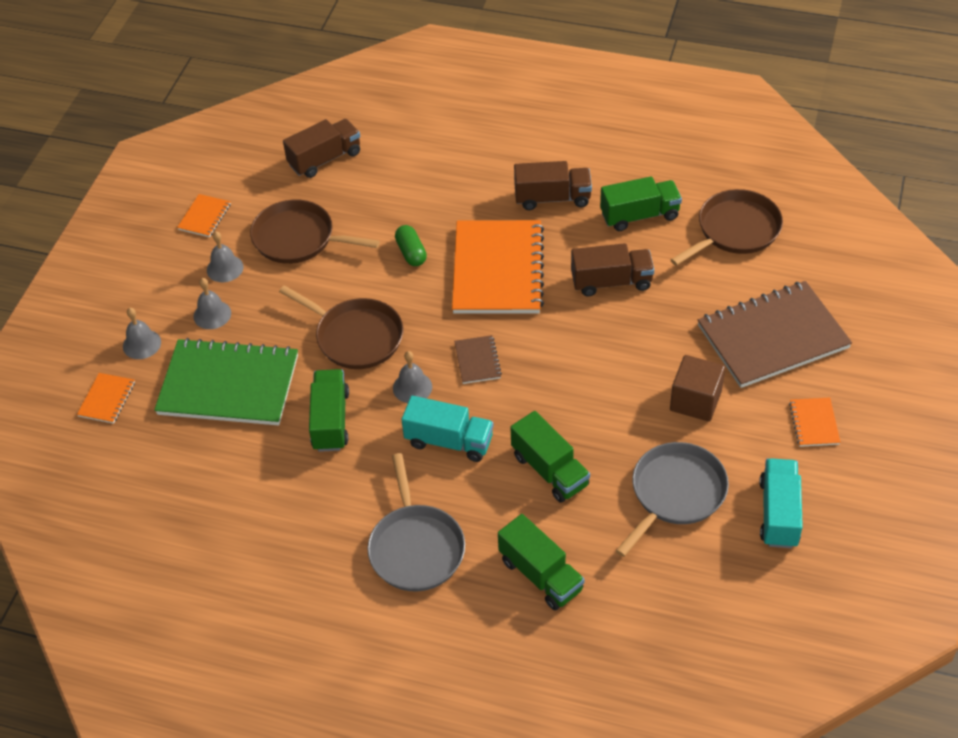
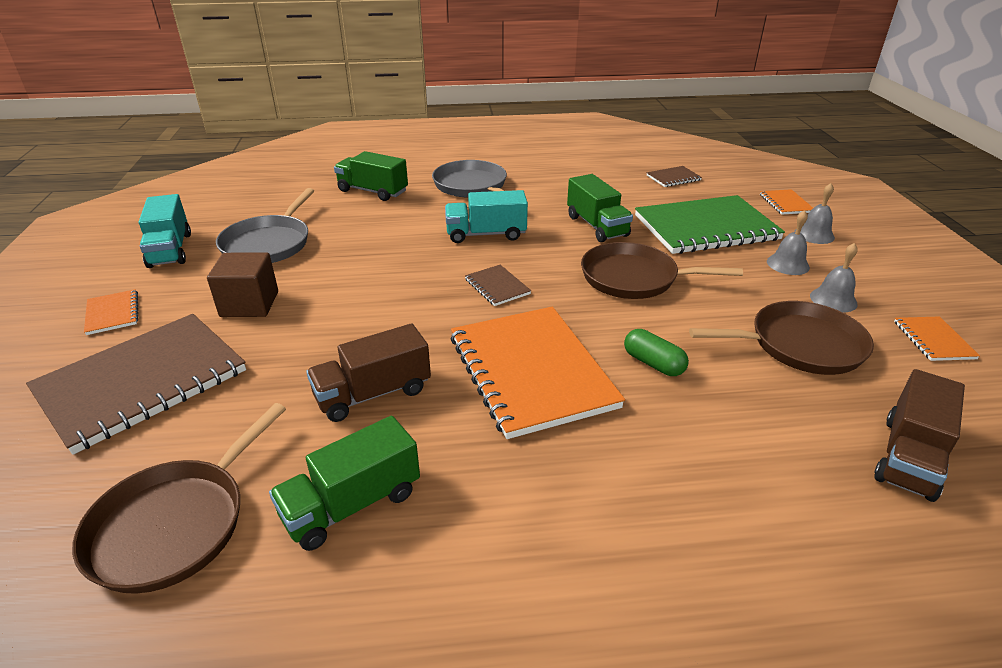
camera: 155 degrees right, 15 degrees down
grey bell [393,351,432,403] -> none
green truck [510,411,590,503] -> none
brown truck [514,161,592,210] -> none
none -> brown notebook [647,166,702,187]

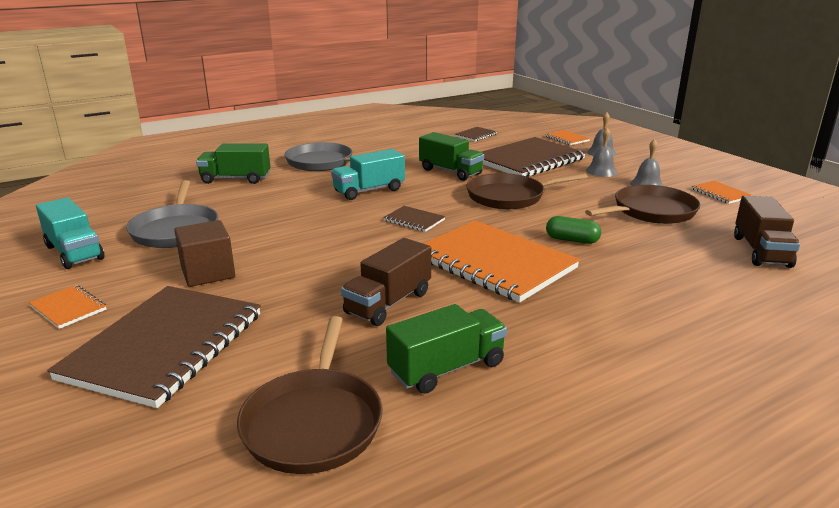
camera: 25 degrees left, 10 degrees down
green truck [269,416,420,551] -> green truck turned 150 degrees counterclockwise [386,304,507,394]
green notebook [635,195,785,254] -> brown notebook [482,137,586,177]

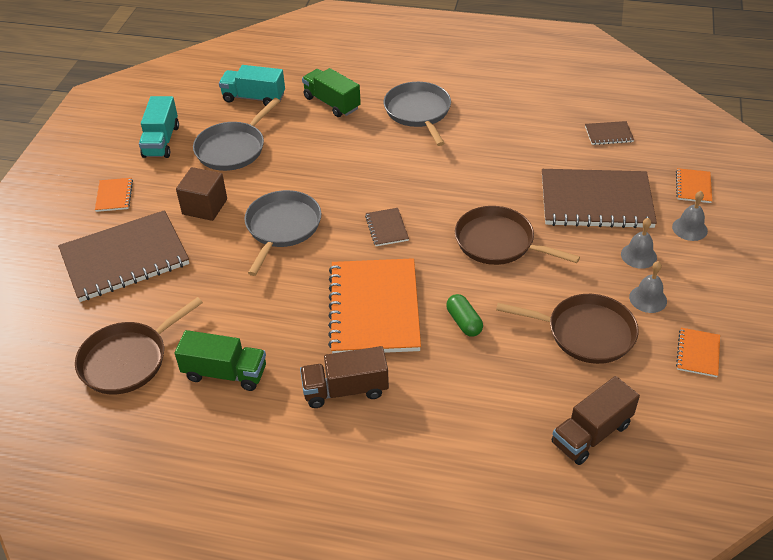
camera: 45 degrees right, 20 degrees up
turquoise truck [331,149,405,200] -> turquoise truck moved to [219,65,285,106]
brown truck [341,238,431,326] -> brown truck moved to [300,346,389,408]
green truck [419,132,484,181] -> none
none -> grey pan [244,190,321,276]

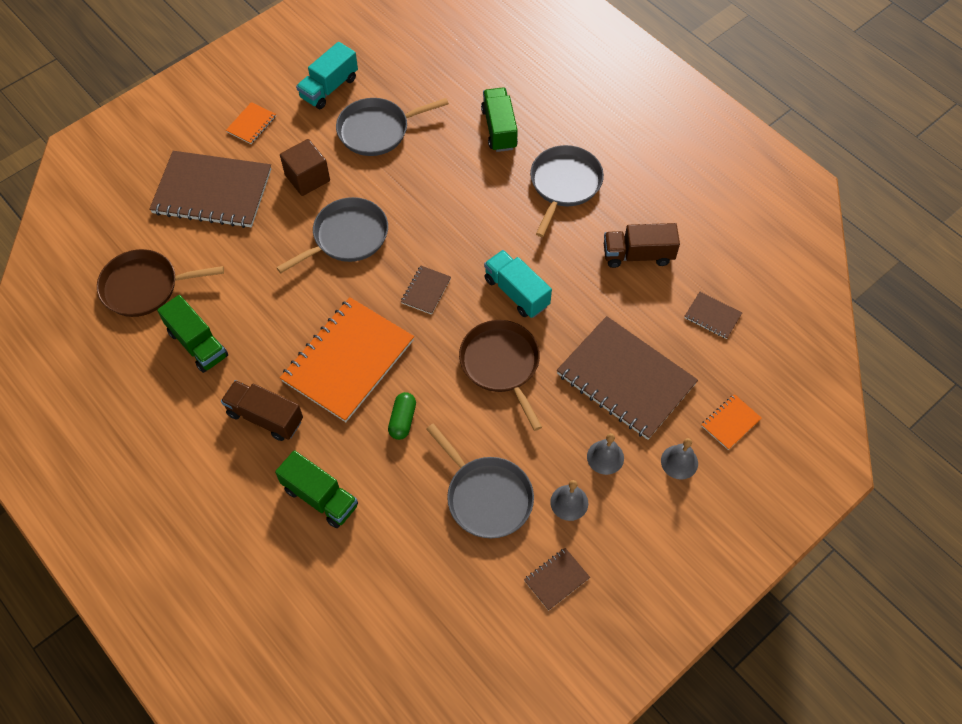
camera: 35 degrees right, 15 degrees up
turquoise truck [219,65,285,106] -> turquoise truck moved to [484,250,552,318]
brown pan [496,294,639,364] -> grey pan [426,424,534,538]
brown truck [551,376,640,465] -> brown truck moved to [604,223,680,268]
orange notebook [676,328,720,377] -> brown notebook [524,548,590,611]
none -> green truck [275,450,358,528]

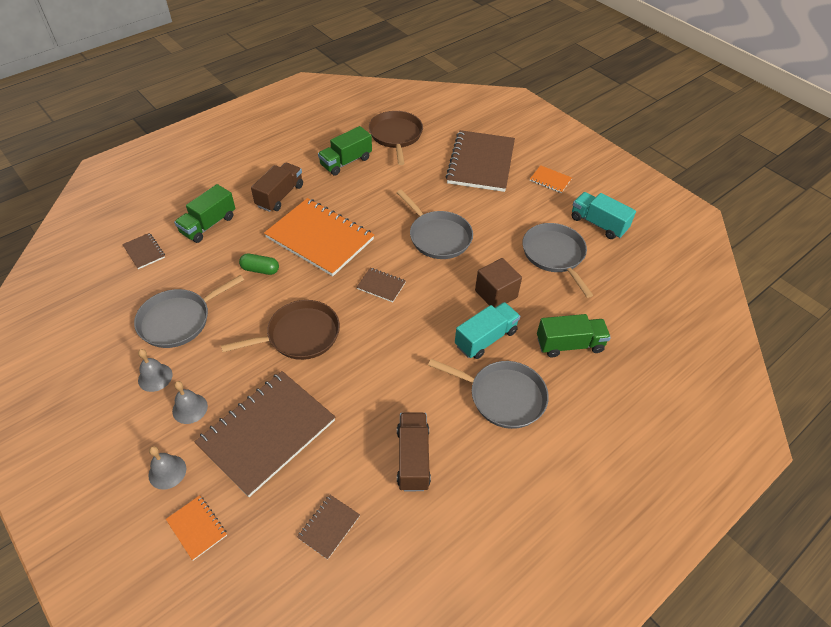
camera: 90 degrees right, 10 degrees down
brown cube [280,139,330,196] -> brown cube moved to [475,258,522,308]
turquoise truck [484,250,552,318] -> turquoise truck moved to [455,302,520,359]
brown notebook [524,548,590,611] -> brown notebook moved to [122,233,165,269]

